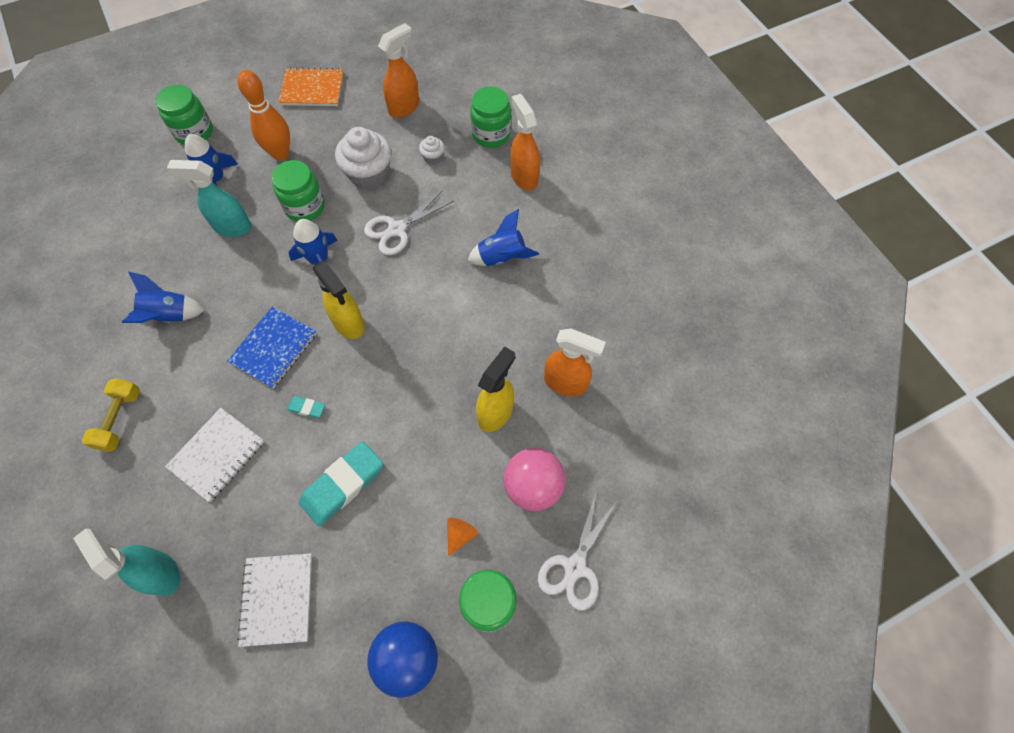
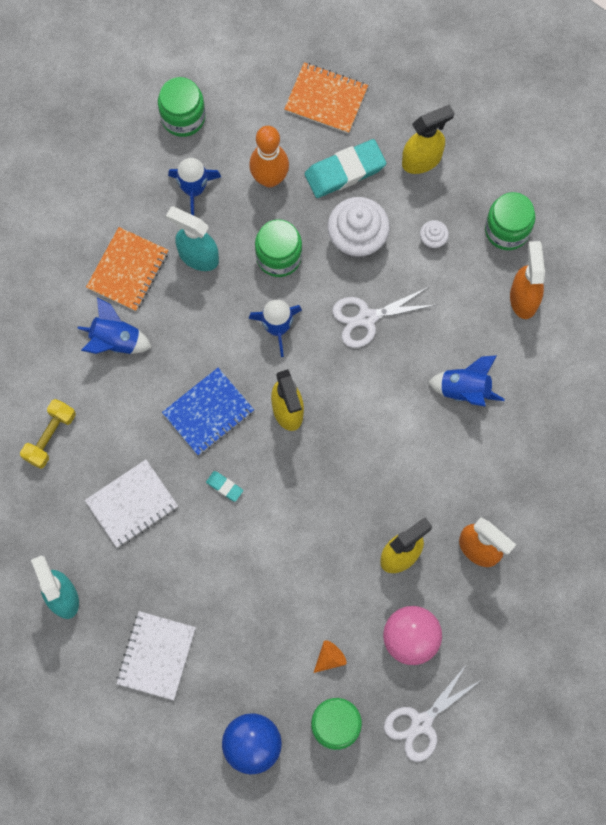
camera: 20 degrees right, 10 degrees up
turquoise eraser [299,441,383,526] -> turquoise eraser moved to [305,139,386,198]
orange spray bottle [378,23,419,118] -> yellow spray bottle [402,104,454,174]
none -> orange notebook [86,227,168,311]

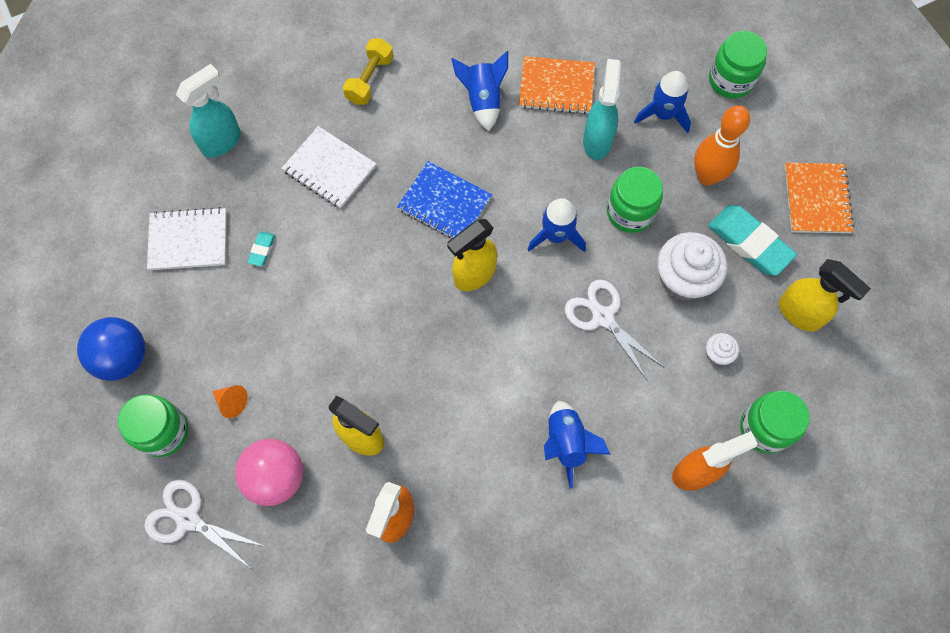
camera: 70 degrees right, 5 degrees down
yellow dumbbell [20,399,76,469] -> yellow dumbbell turned 75 degrees counterclockwise [343,38,393,105]
turquoise eraser [206,471,243,502] -> turquoise eraser moved to [247,231,275,267]

